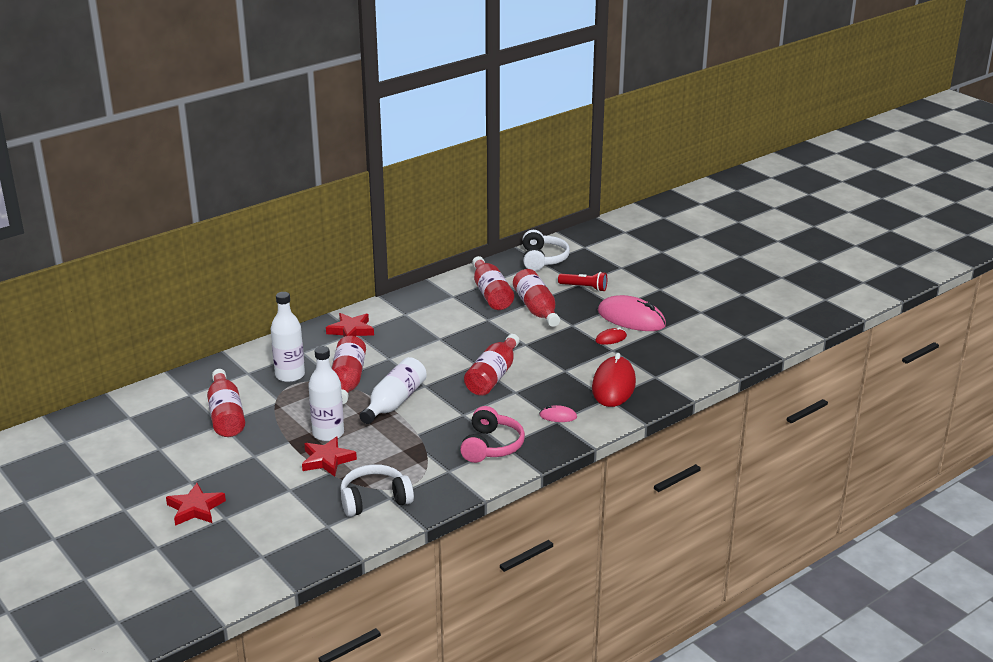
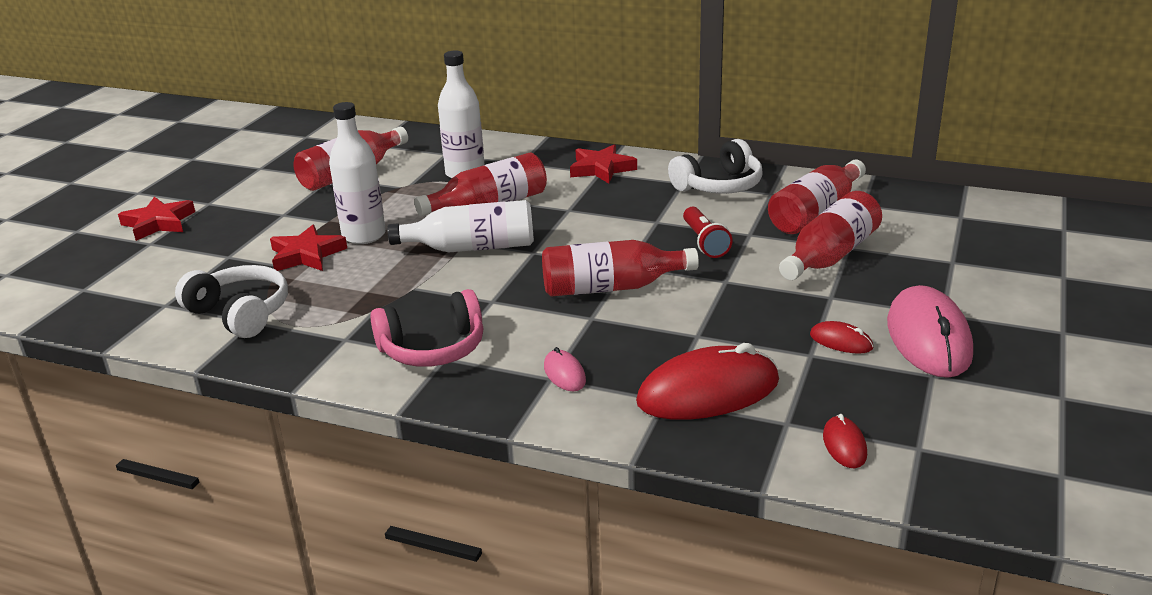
camera: 60 degrees right, 0 degrees up
white headphones [523,230,570,271] -> white headphones moved to [668,139,763,194]
red flashlight [558,272,607,292] -> red flashlight moved to [683,207,733,258]
none -> red mouse [823,414,867,468]

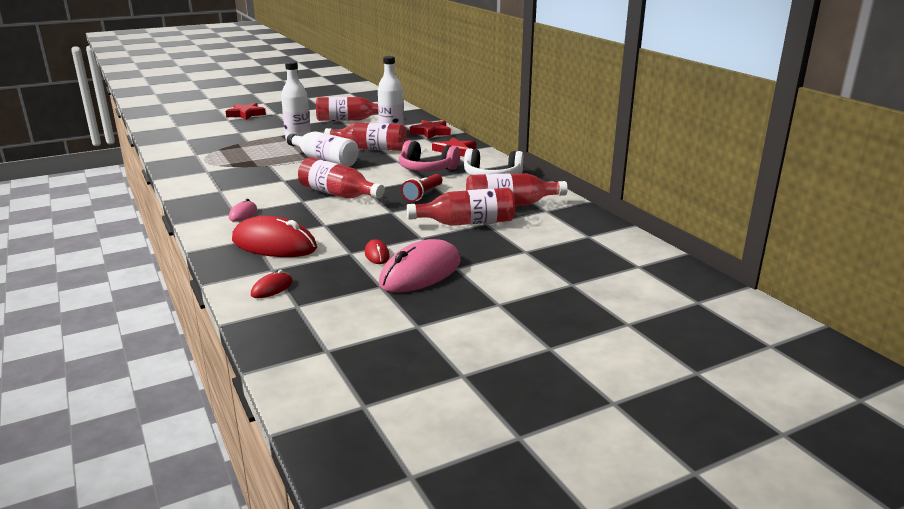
camera: 40 degrees right, 5 degrees down
white headphones [175,265,288,338] -> none
red star [270,225,347,271] -> red star moved to [410,120,451,139]
pink headphones [370,289,483,367] -> pink headphones moved to [399,140,460,171]

